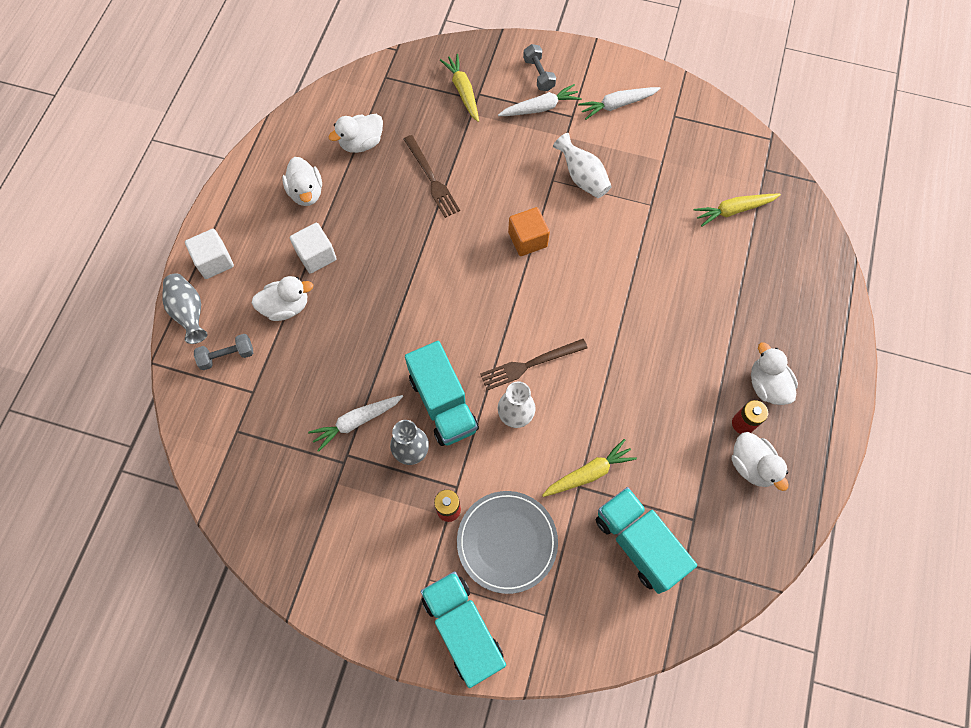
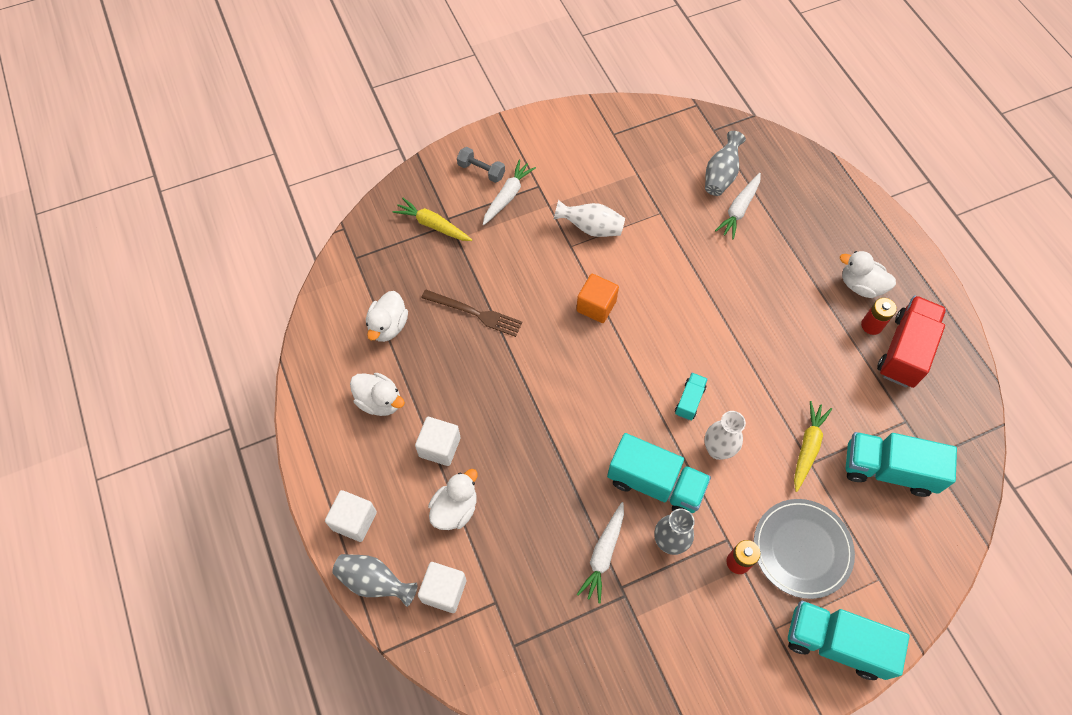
camera: 40 degrees left, 5 degrees down
grey dumbbell [194,334,253,370] -> white cube [418,562,466,613]
brown fork [480,339,588,390] -> turquoise truck [675,373,708,420]
white carrot [578,87,661,119] -> white carrot moved to [715,173,761,239]
yellow carrot [693,194,781,227] -> grey vase [705,131,746,196]
white duck [732,432,788,491] -> red truck [877,295,947,388]

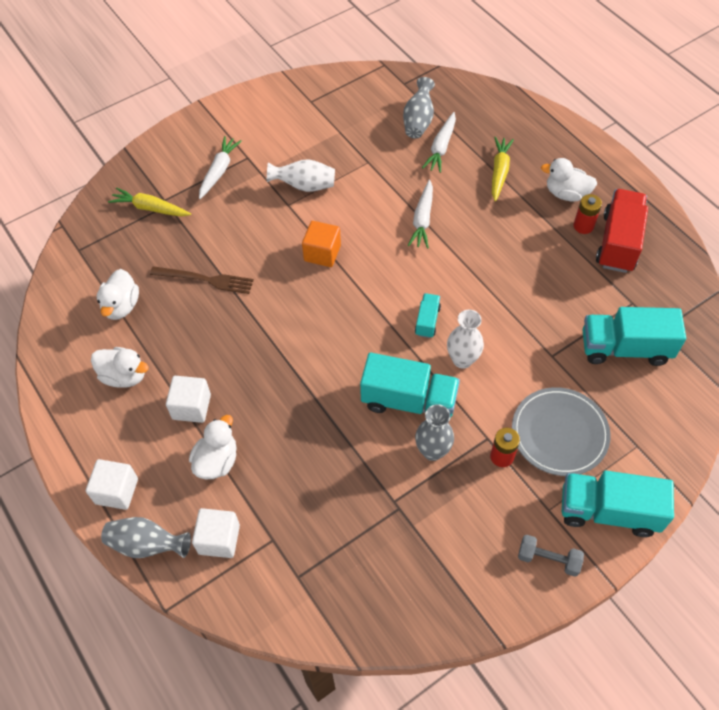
camera: 10 degrees left, 5 degrees down
grey dumbbell [457,147,505,183] -> grey dumbbell moved to [518,535,584,577]
white carrot [577,502,624,604] -> white carrot moved to [408,179,433,249]
yellow carrot [794,401,832,492] -> yellow carrot moved to [492,137,514,201]

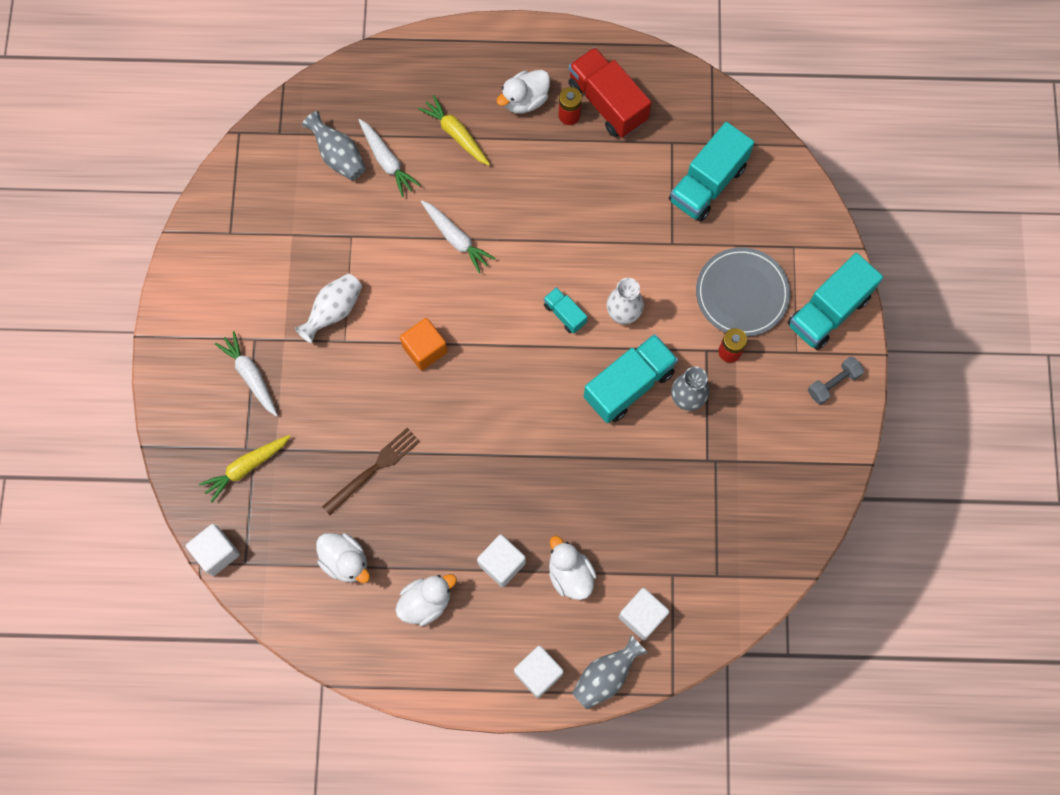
camera: 55 degrees left, 15 degrees up
none -> white cube [186,524,240,576]

